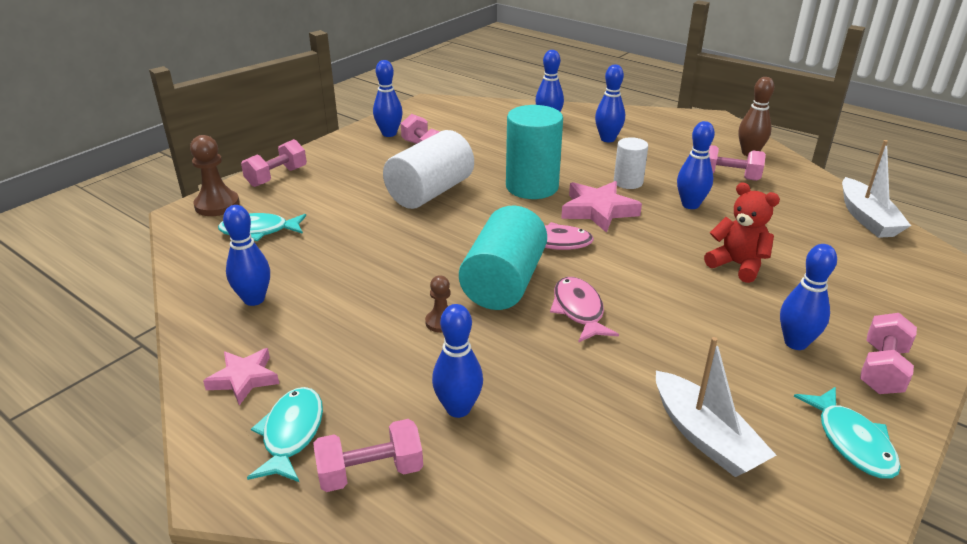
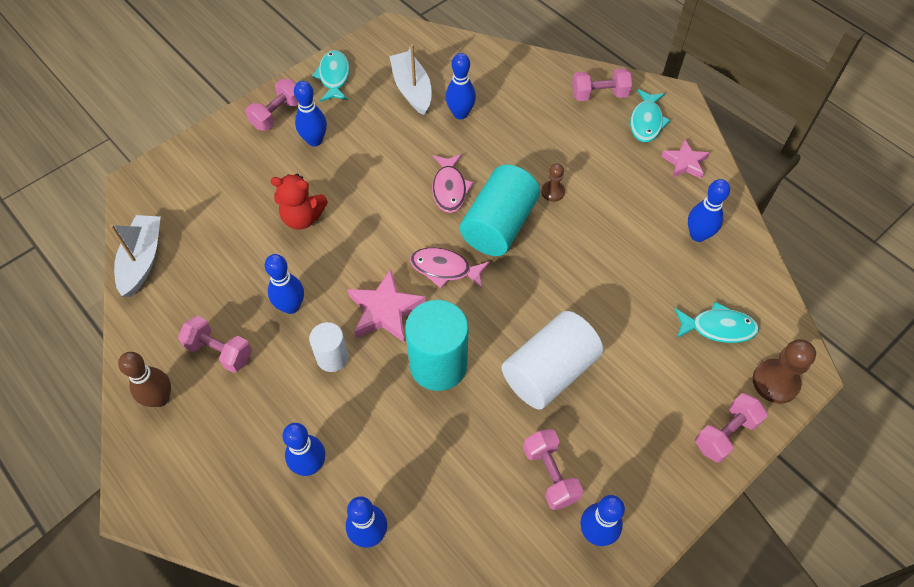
camera: 170 degrees left, 25 degrees up
blue bowling pin [432,304,483,418] -> blue bowling pin moved to [446,53,476,119]
red teddy bear [704,182,780,283] -> red teddy bear turned 45 degrees counterclockwise [271,174,328,230]

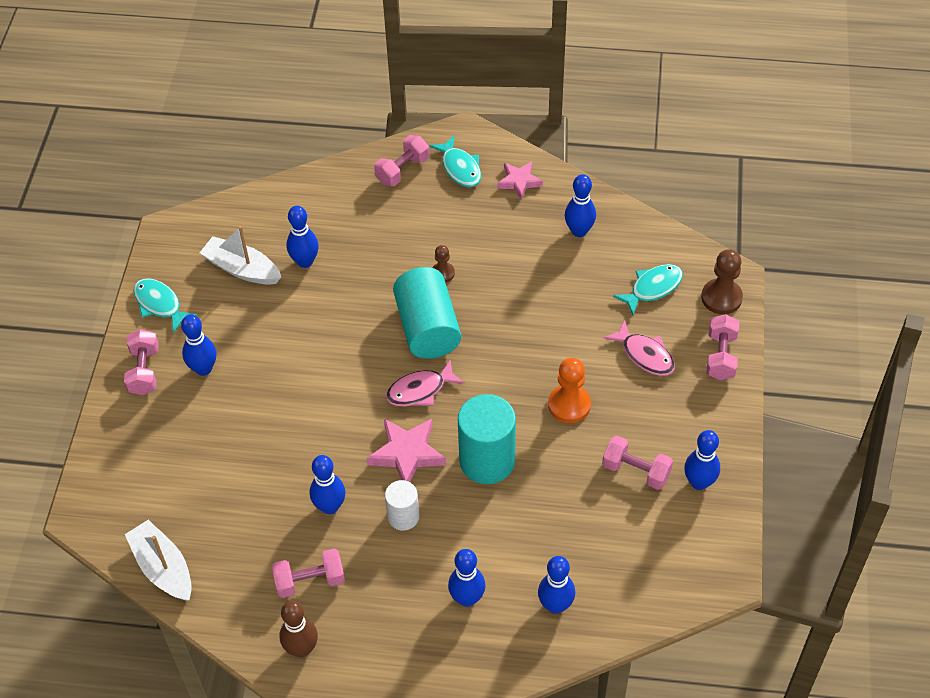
camera: 40 degrees left, 5 degrees down
red teddy bear [271,174,328,230] -> none
pink fish [432,154,473,213] -> pink fish moved to [603,320,675,376]
white cylinder [502,311,603,410] -> orange pawn [548,358,591,423]

